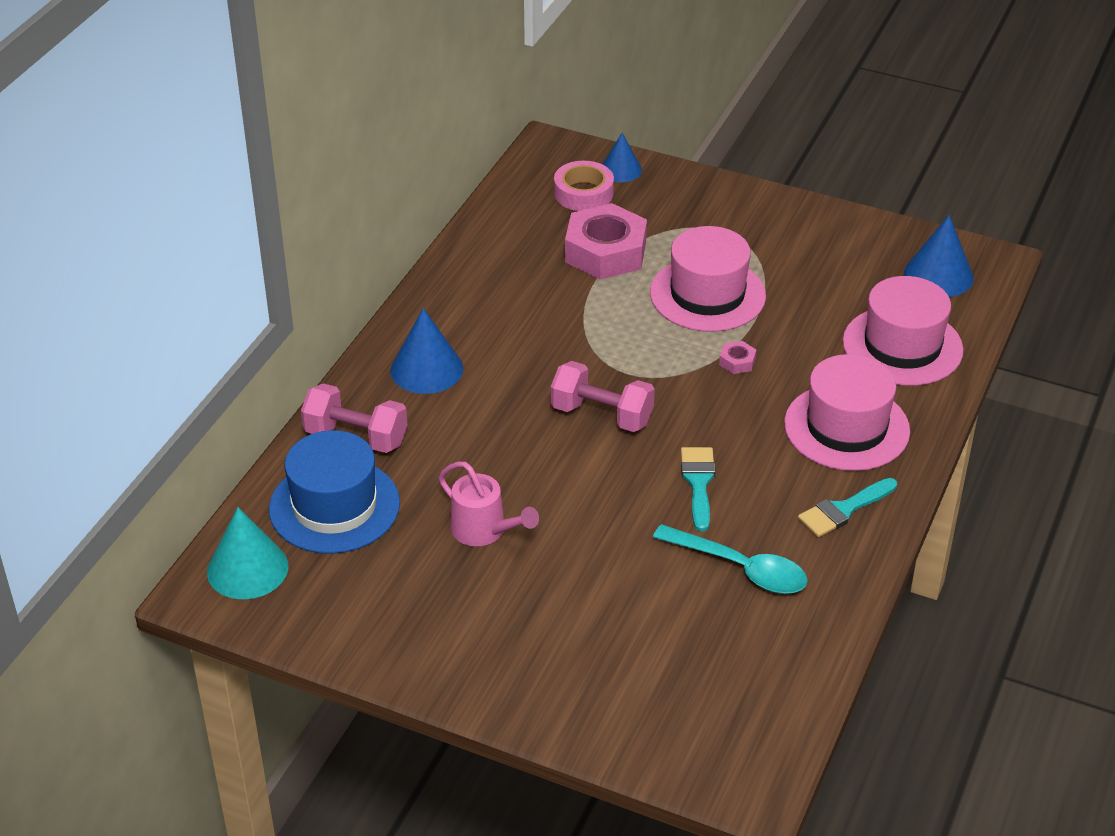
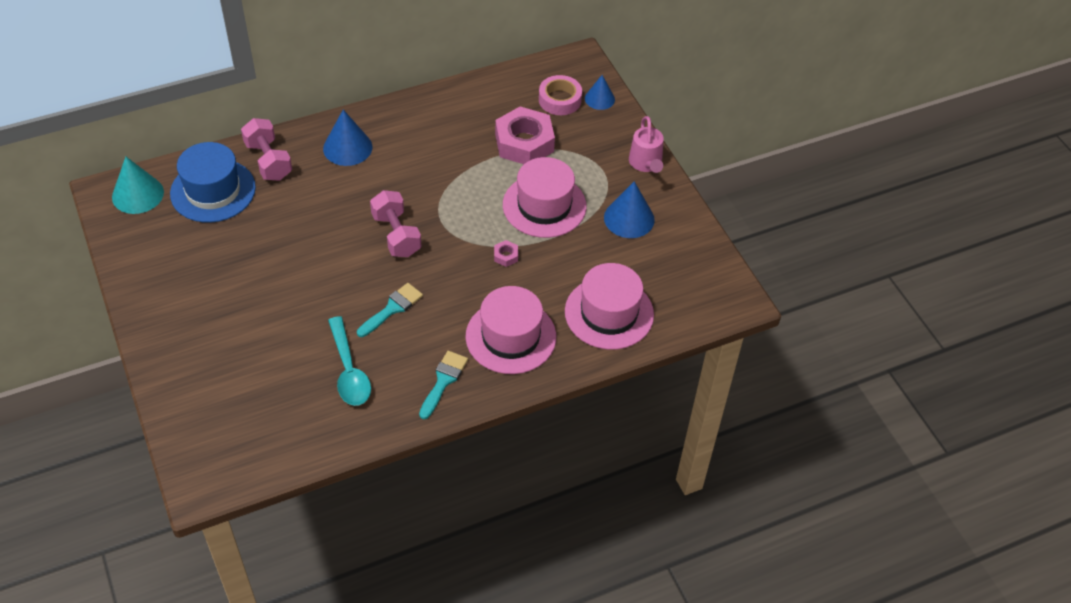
camera: 40 degrees right, 10 degrees up
pink watering can [439,462,539,546] -> pink watering can moved to [629,116,664,173]
turquoise brush [798,478,897,537] -> turquoise brush turned 105 degrees clockwise [419,351,468,419]
blue cone [904,215,974,297] -> blue cone moved to [604,181,655,238]

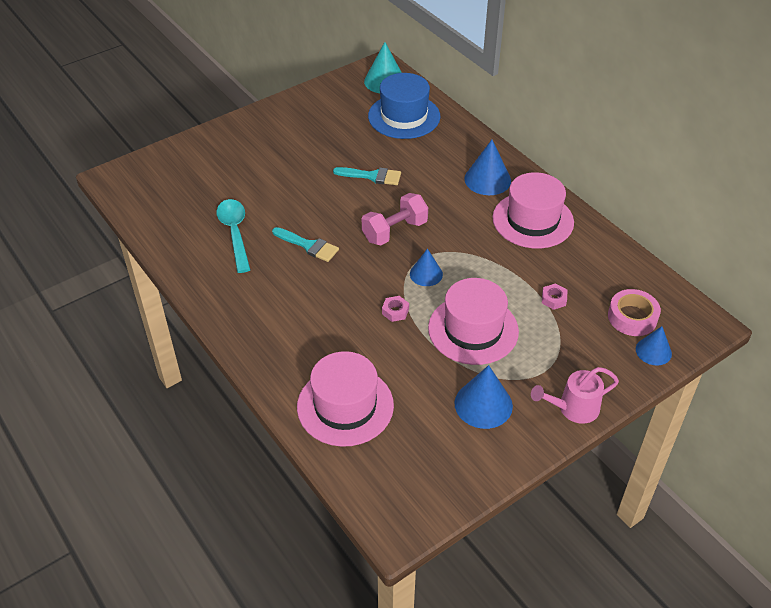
camera: 80 degrees right, 5 degrees down
pink dumbbell [241,118,292,181] -> none
turquoise spoon [328,316,371,406] -> turquoise spoon turned 105 degrees clockwise [216,199,251,273]
turquoise brush [419,351,468,419] -> turquoise brush moved to [333,167,401,185]
pink hat [465,286,556,374] -> pink hat moved to [492,172,574,248]
pink nut [495,106,555,164] -> pink nut [542,283,567,310], size x0.41
none -> blue cone [410,248,443,286]

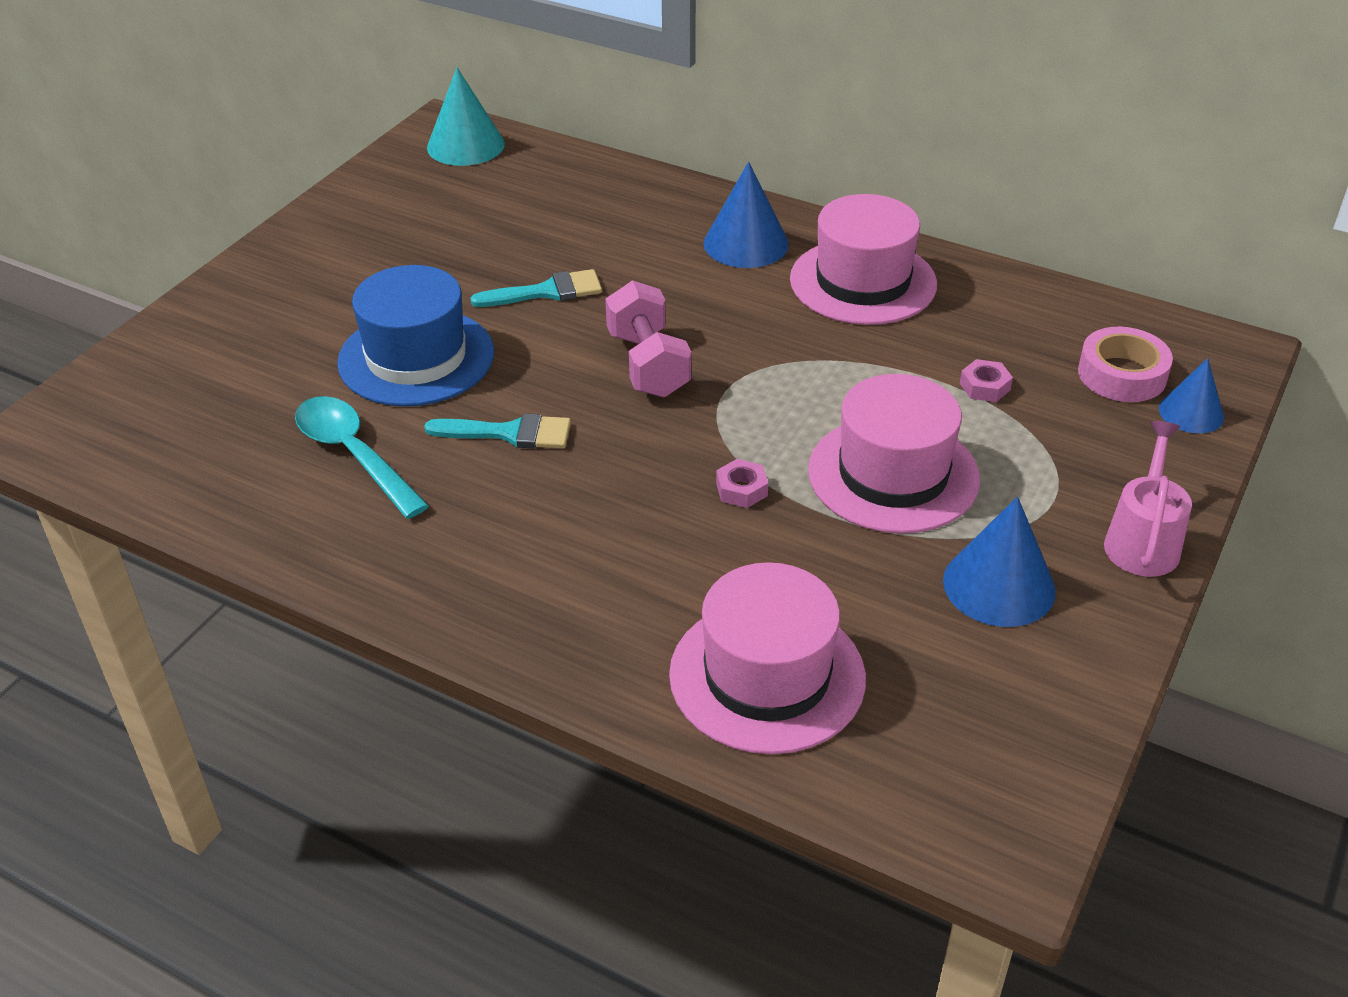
camera: 25 degrees left, 5 degrees down
pink dumbbell [362,193,428,246] -> pink dumbbell turned 45 degrees counterclockwise [605,280,691,398]
blue hat [368,73,440,139] -> blue hat moved to [337,265,494,406]
blue cone [410,248,443,286] -> none
pink watering can [531,367,619,424] -> pink watering can turned 150 degrees clockwise [1104,421,1192,577]

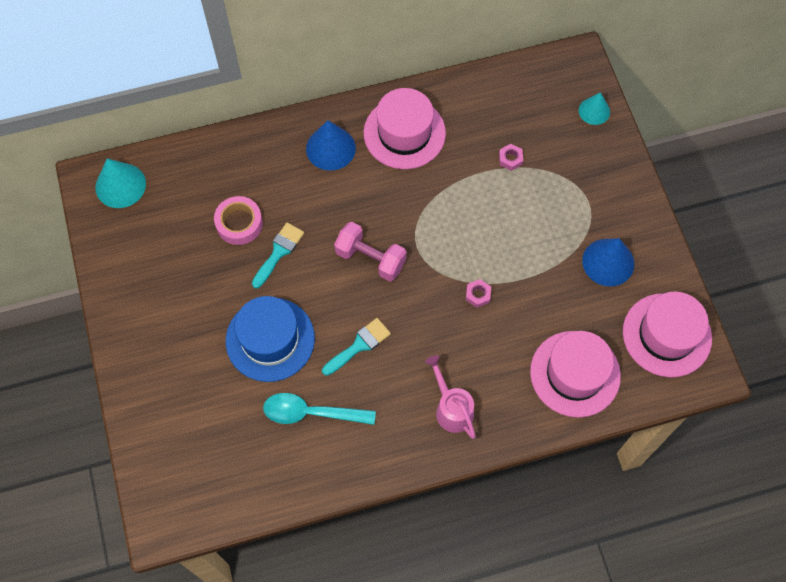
camera: 45 degrees left, 25 degrees up
pink hat [808,374,980,533] -> pink hat moved to [623,292,712,377]
pink tape [1078,327,1173,402] -> pink tape moved to [214,196,263,245]
pink watering can [1104,421,1192,577] -> pink watering can moved to [425,355,476,439]
blue cone [1159,358,1224,434] -> turquoise cone [579,92,610,125]

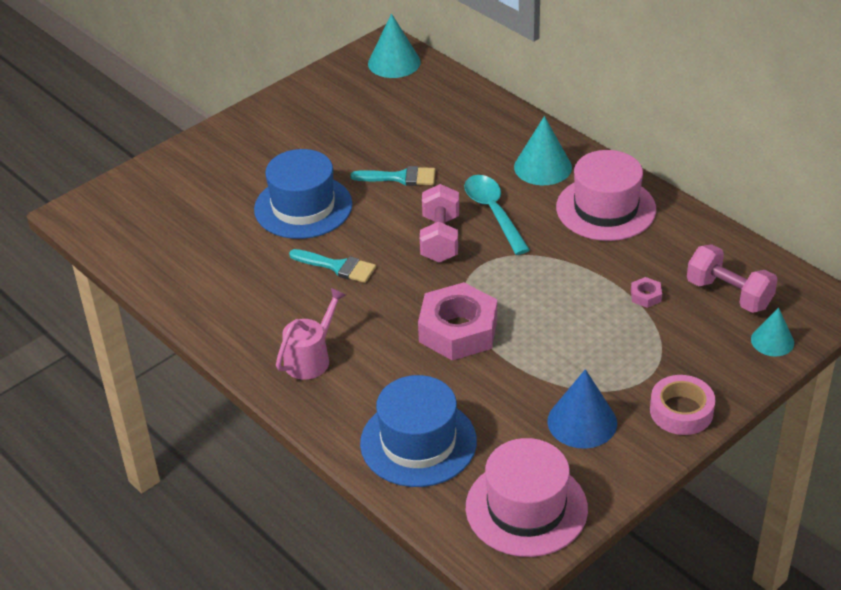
camera: 65 degrees right, 25 degrees down
pink tape [214,196,263,245] -> pink tape moved to [650,375,715,435]
turquoise spoon [263,393,376,425] -> turquoise spoon moved to [464,175,530,255]
blue cone [306,120,356,171] -> turquoise cone [514,116,572,185]
pink nut [466,279,491,308] -> pink nut [418,282,497,360], size x2.47
pink hat [530,331,621,418] -> blue hat [360,375,477,487]
none -> pink dumbbell [687,244,778,313]

